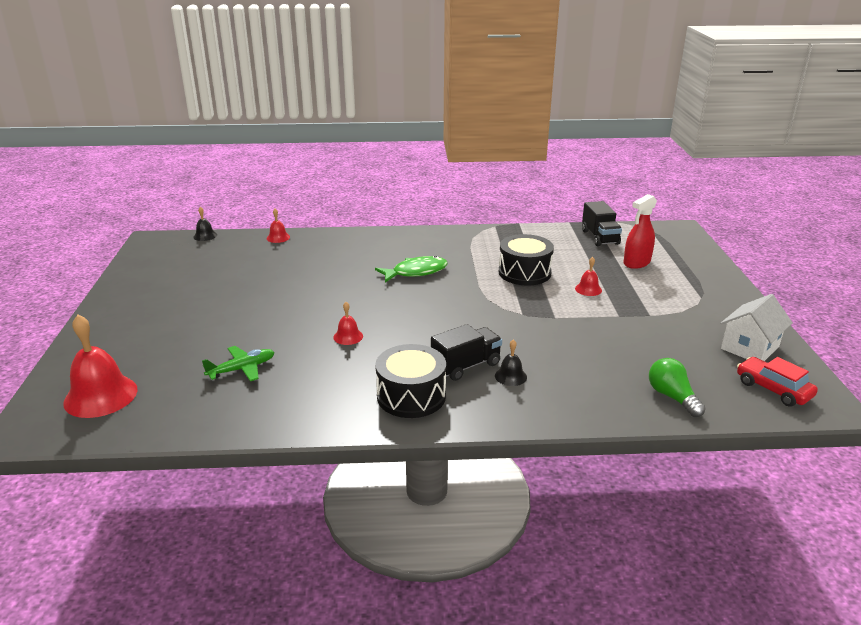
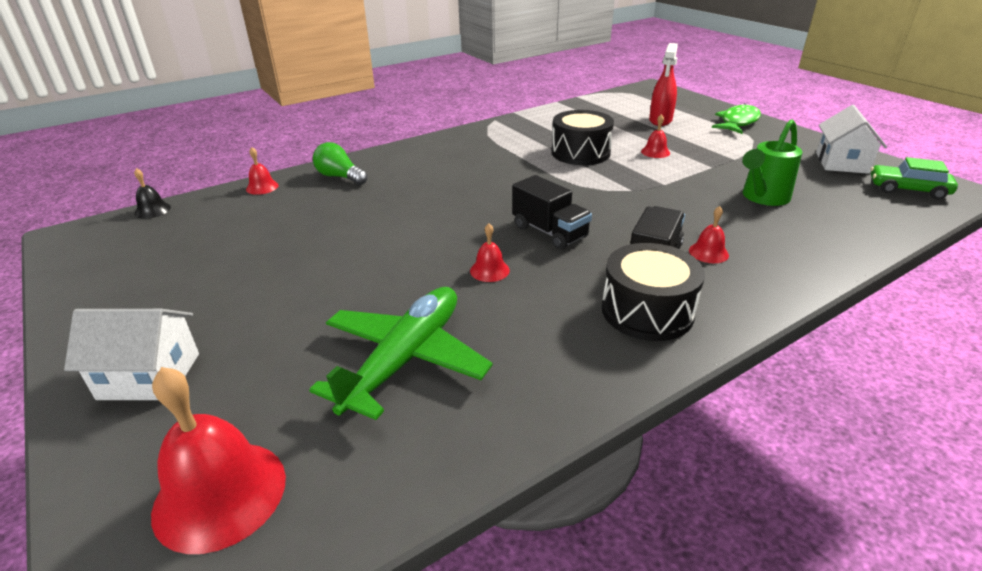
camera: 30 degrees left, 5 degrees up
green plane [202,346,275,381] -> green plane [309,287,493,420], size x1.79
green fish [375,256,448,283] -> green fish moved to [712,103,761,134]
black bell [495,339,527,386] -> red bell [689,206,729,263]
black truck [582,201,622,246] -> black truck moved to [512,175,592,250]
green light bulb [649,358,706,417] -> green light bulb moved to [313,142,368,185]
red car [737,357,818,407] -> green car [871,157,958,200]
none -> white house [64,309,199,400]
none -> green watering can [742,119,802,206]

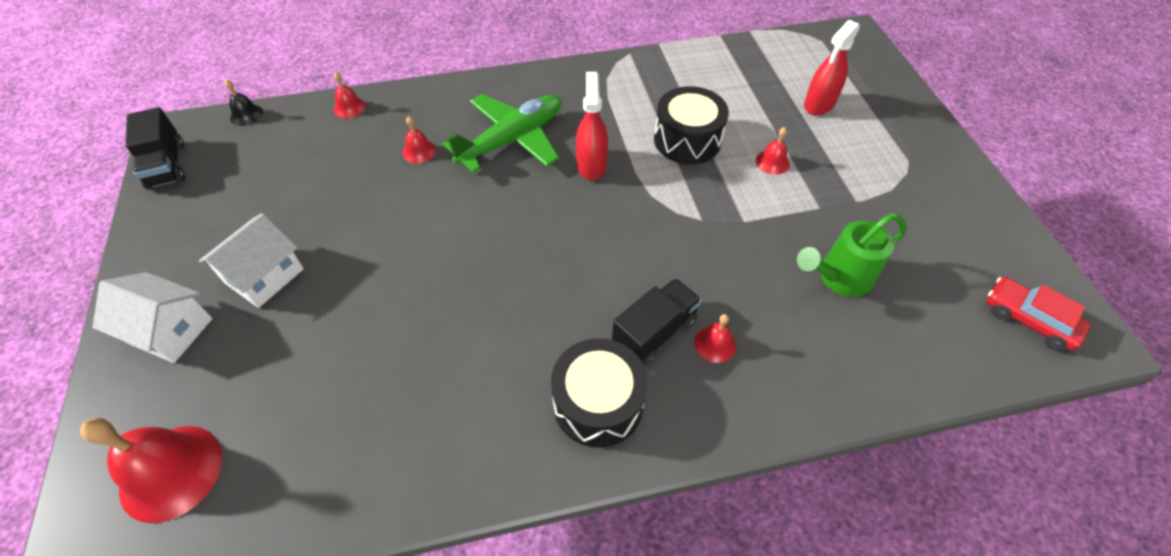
camera: 20 degrees right, 20 degrees up
green plane [309,287,493,420] -> green plane moved to [443,94,561,173]
green light bulb [313,142,368,185] -> none
red bell [470,223,510,282] -> red bell moved to [402,116,436,163]
black truck [512,175,592,250] -> black truck moved to [125,107,185,190]
green fish [712,103,761,134] -> none
white house [816,105,887,174] -> white house moved to [199,213,304,308]
green car [871,157,958,200] -> red car [987,277,1091,350]
none -> red spray bottle [576,72,608,180]

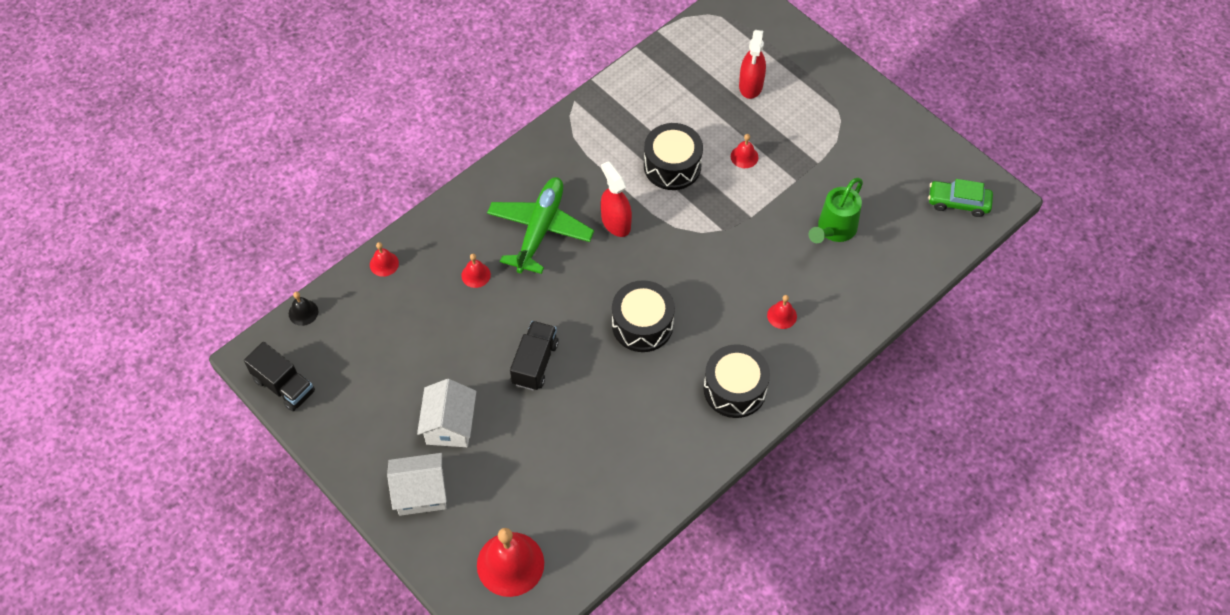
camera: 30 degrees left, 5 degrees up
black truck [612,278,702,365] -> black truck moved to [510,321,559,391]
red car [987,277,1091,350] -> green car [928,179,993,217]
none -> black drum [612,280,675,352]

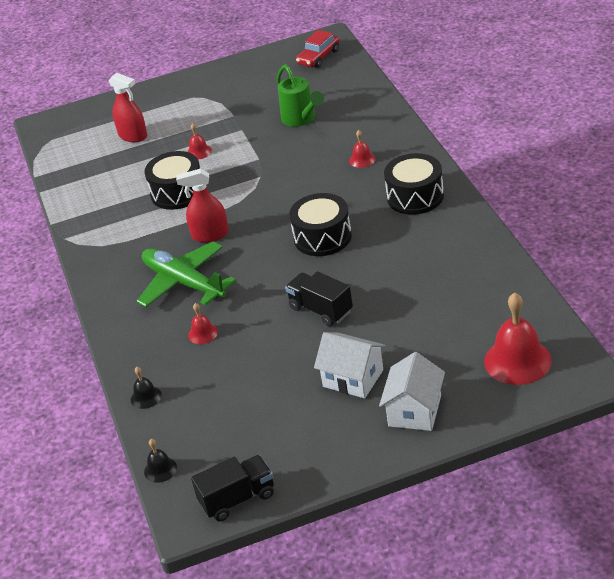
camera: 60 degrees left, 20 degrees down
red bell [370,242,399,277] -> black bell [131,367,162,409]
green car [928,179,993,217] -> red car [296,30,340,68]

